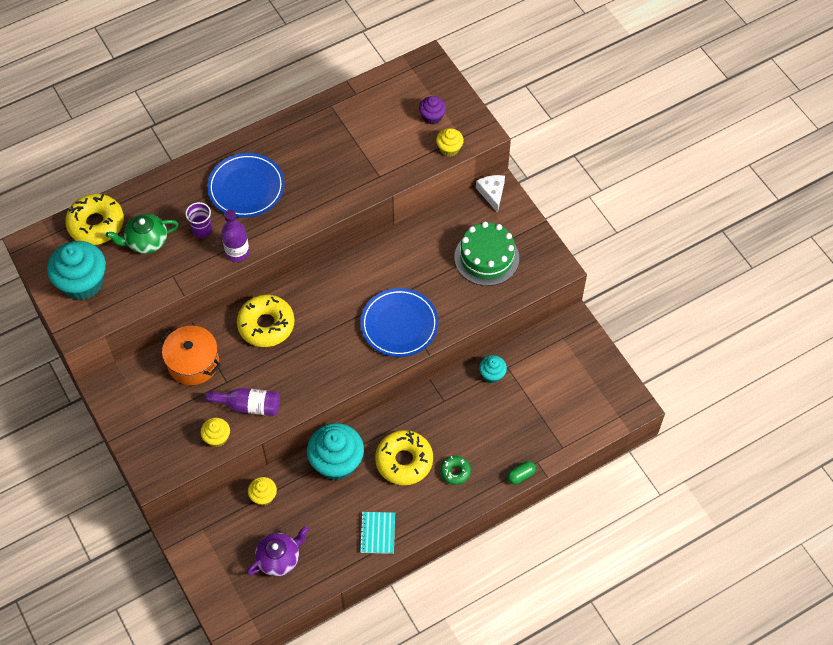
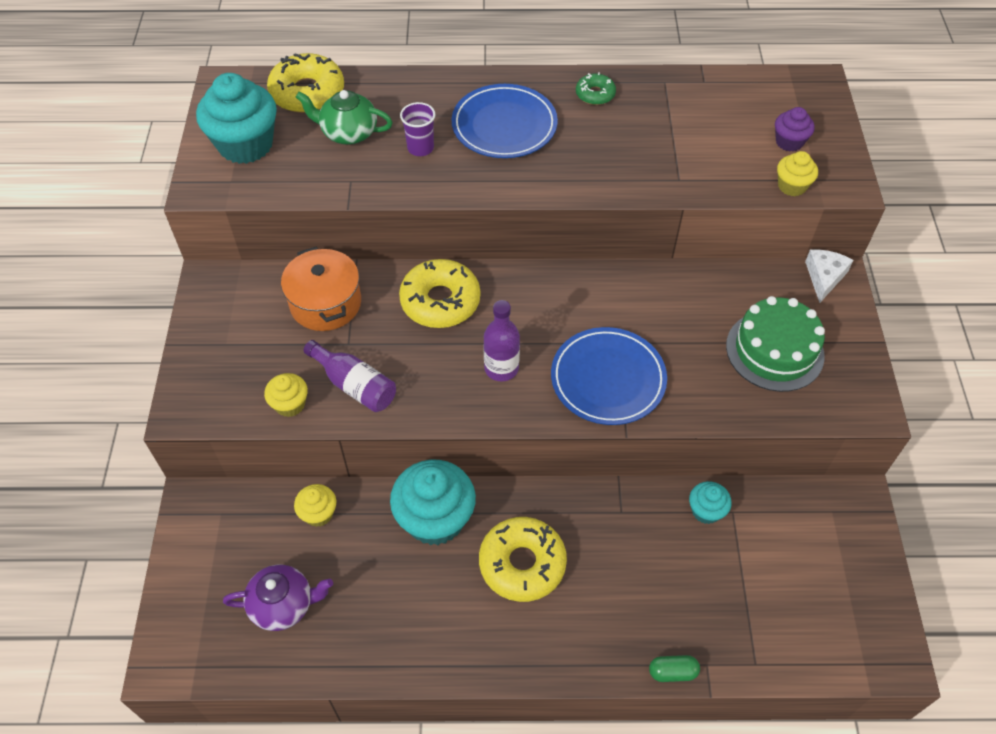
camera: 30 degrees right, 5 degrees down
purple bottle [221,210,249,262] -> purple bottle moved to [483,300,520,382]
turquoise notebook [359,512,395,554] -> none
green donut [440,456,471,485] -> green donut moved to [576,72,616,105]

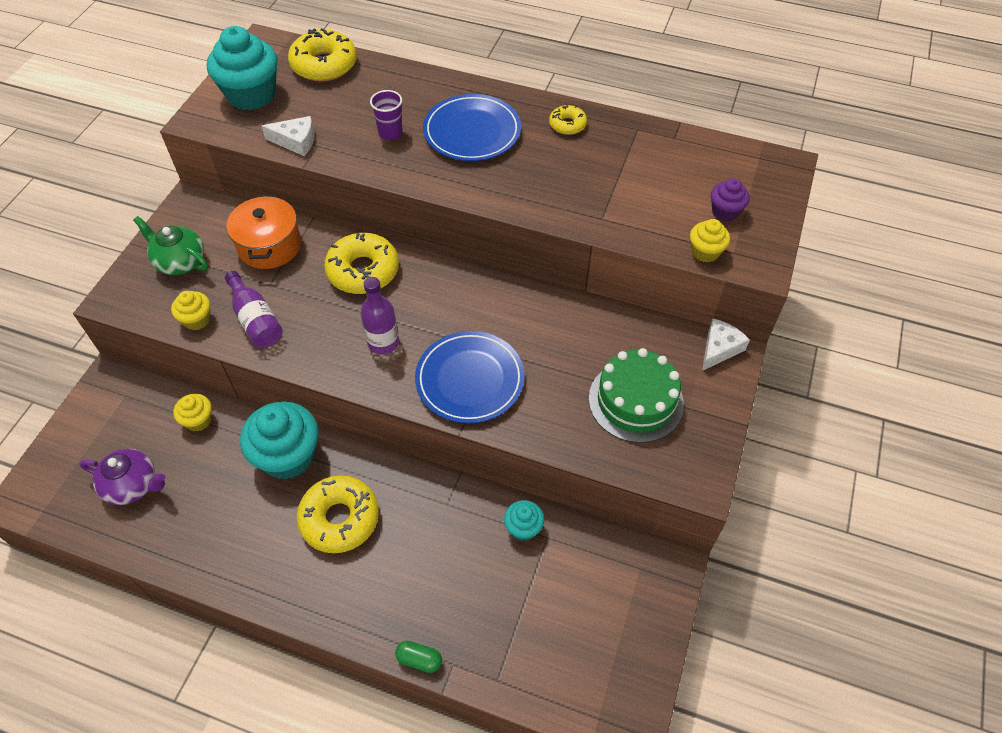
camera: 20 degrees right, 0 degrees up
green teapot [296,90,393,145] -> green teapot moved to [133,216,208,275]
green donut [576,72,616,105] -> yellow donut [549,104,587,135]
none -> white cheese [262,116,315,156]

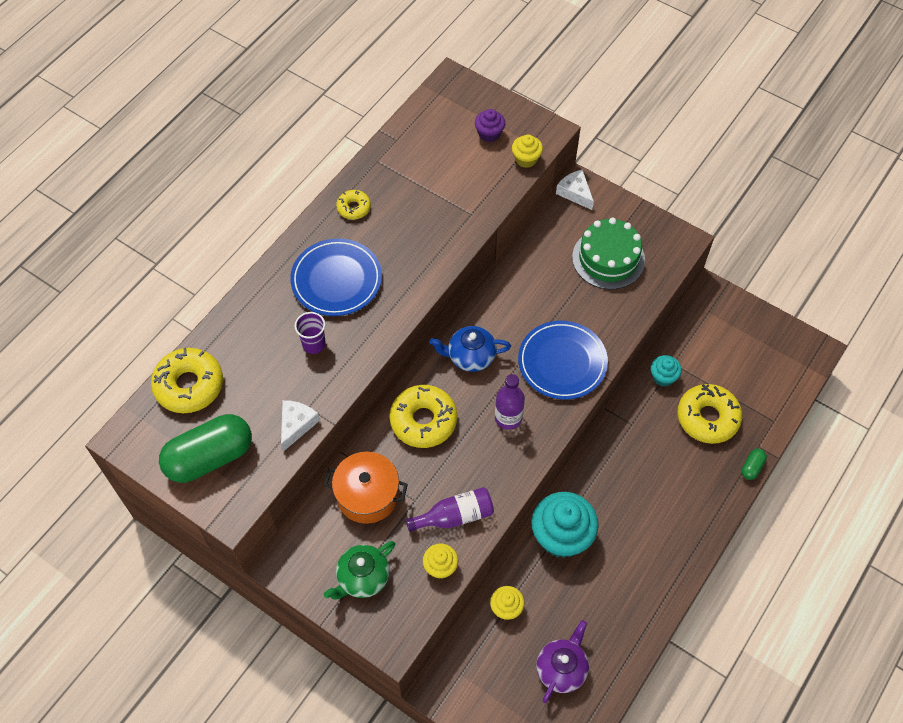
camera: 75 degrees left, 5 degrees up
turquoise cupcake [207,26,277,110] -> green capsule [159,414,252,483]
yellow donut [297,475,379,553] -> yellow donut moved to [677,384,742,444]
none -> blue teapot [430,326,511,372]

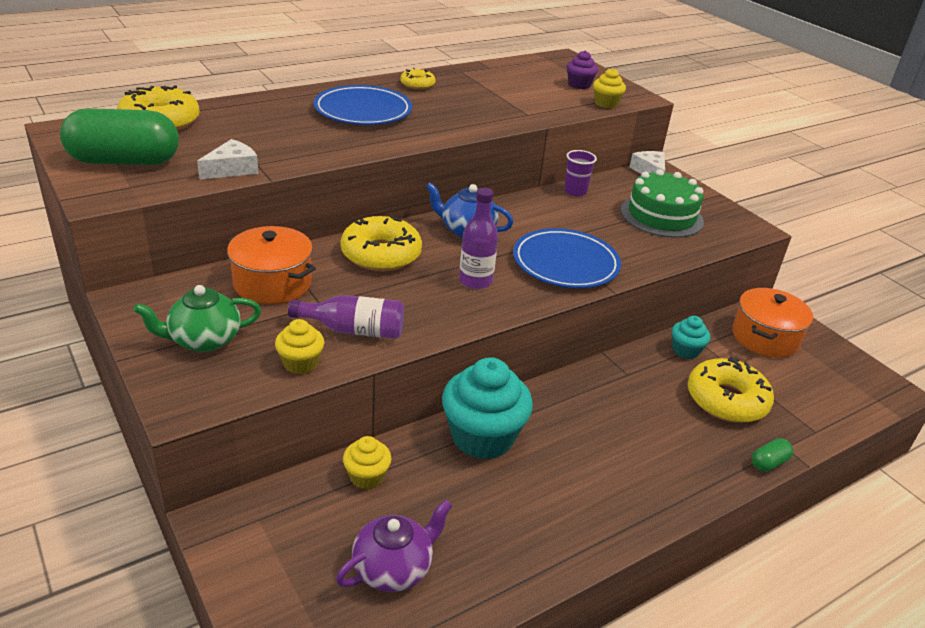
camera: 20 degrees right, 25 degrees down
purple cup [295,312,326,354] -> purple cup moved to [564,150,597,196]
none -> orange pot [732,288,813,358]

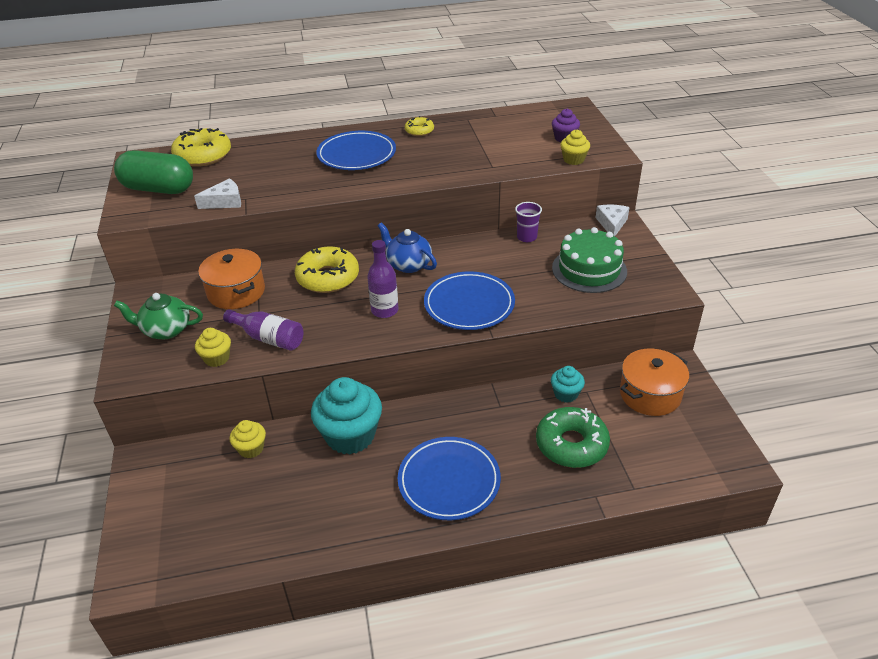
camera: 25 degrees right, 5 degrees up
purple teapot [336,500,453,592] -> none
yellow donut [688,357,774,423] -> green donut [536,407,610,468]
green capsule [752,438,793,472] -> none
none -> blue plate [398,437,501,520]

